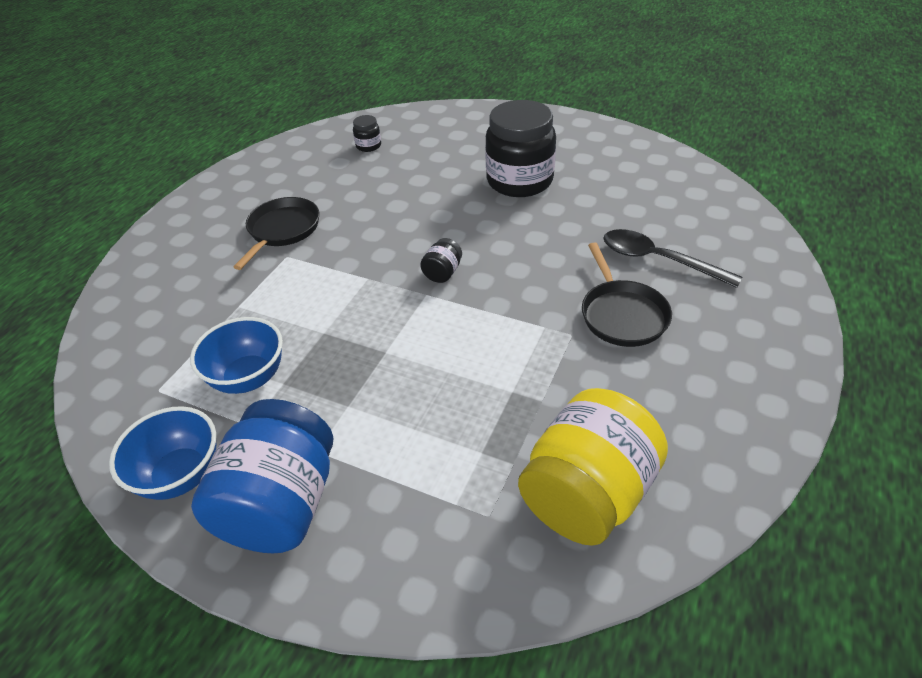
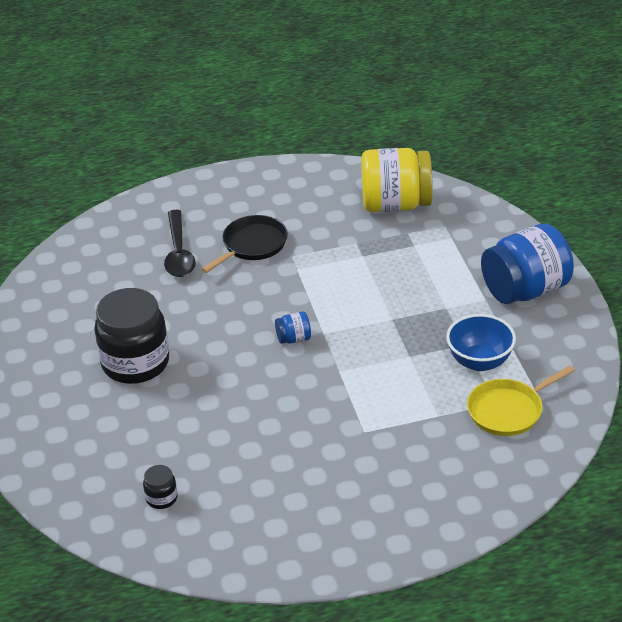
camera: 130 degrees left, 5 degrees down
blue bowl [109,406,216,500] -> none
black pan [234,197,319,270] -> none
black jar [420,238,462,283] -> blue jar [275,312,311,344]
none -> yellow pan [467,366,575,436]

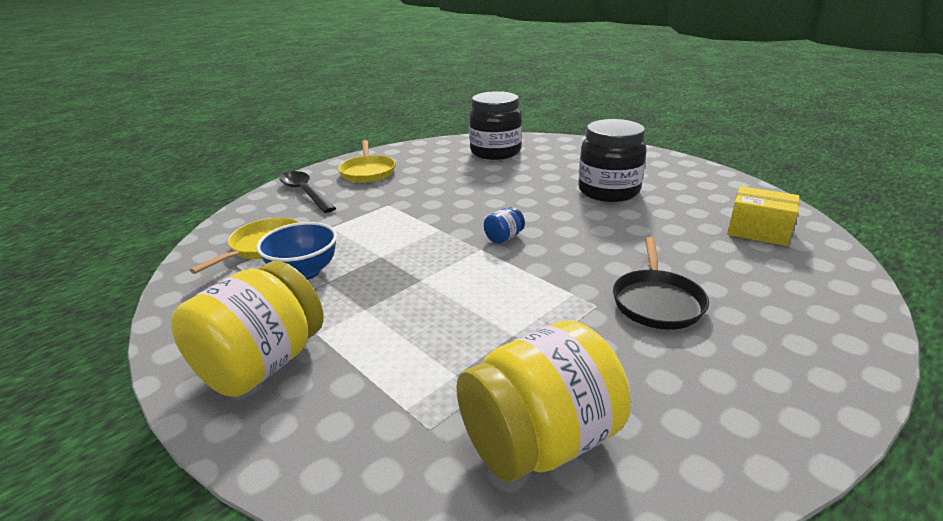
camera: 150 degrees right, 10 degrees down
black jar [143,465,177,509] -> black jar [469,91,522,160], size x2.36
black spoon [164,210,196,277] -> black spoon moved to [280,171,336,213]
blue jar [481,224,574,304] -> yellow jar [171,261,323,397]
none -> yellow pan [338,140,395,183]
none -> yellow box [727,186,799,246]

